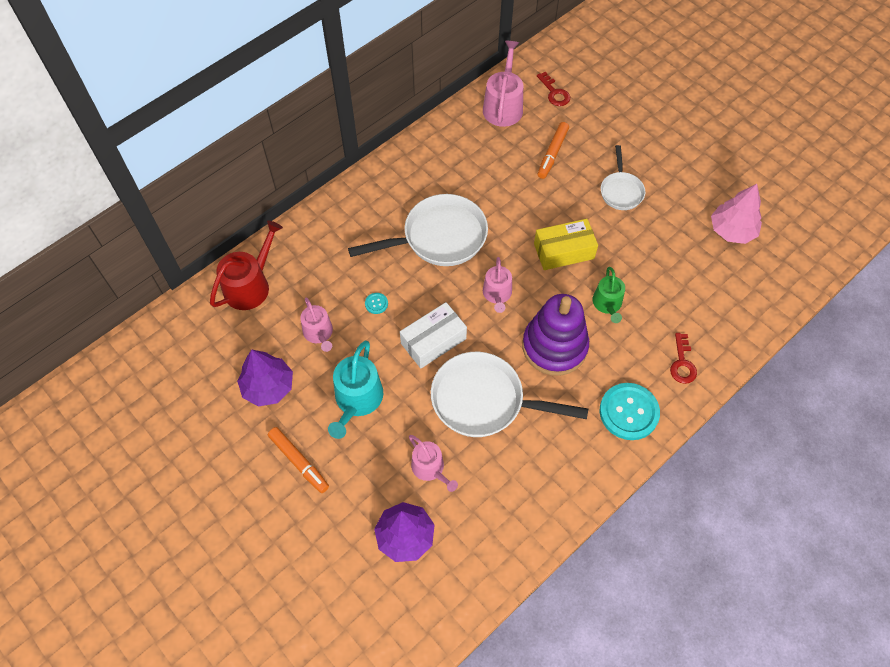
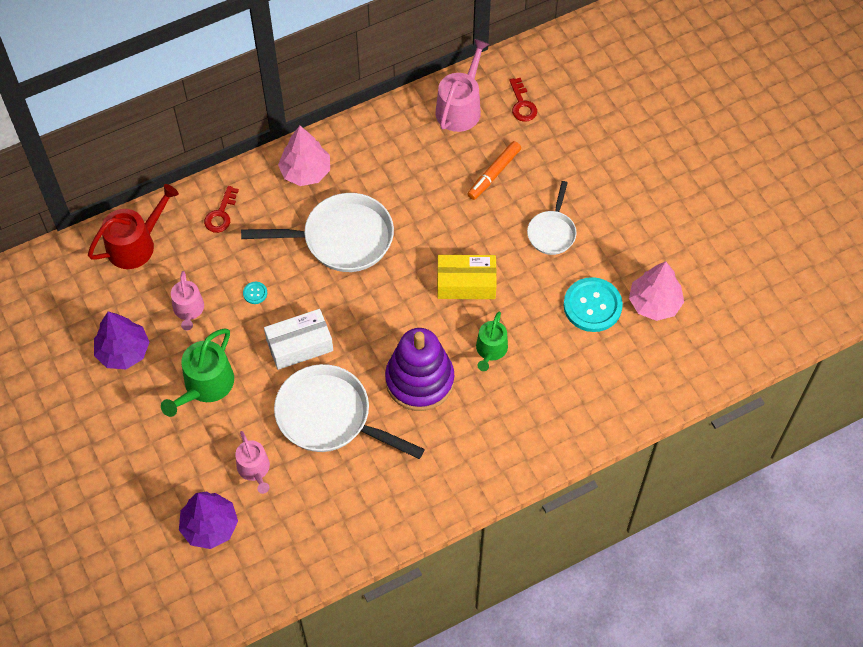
camera: 15 degrees right, 0 degrees up
orange marker [268,427,329,493] -> none
turquoise watering can [328,341,383,439] -> green watering can [161,328,234,417]
pink watering can [483,257,512,313] -> none
turquoise button [600,383,660,440] -> turquoise button moved to [563,277,623,332]
red key [670,333,697,384] -> red key moved to [204,186,239,233]
none -> pink tree [278,126,330,186]

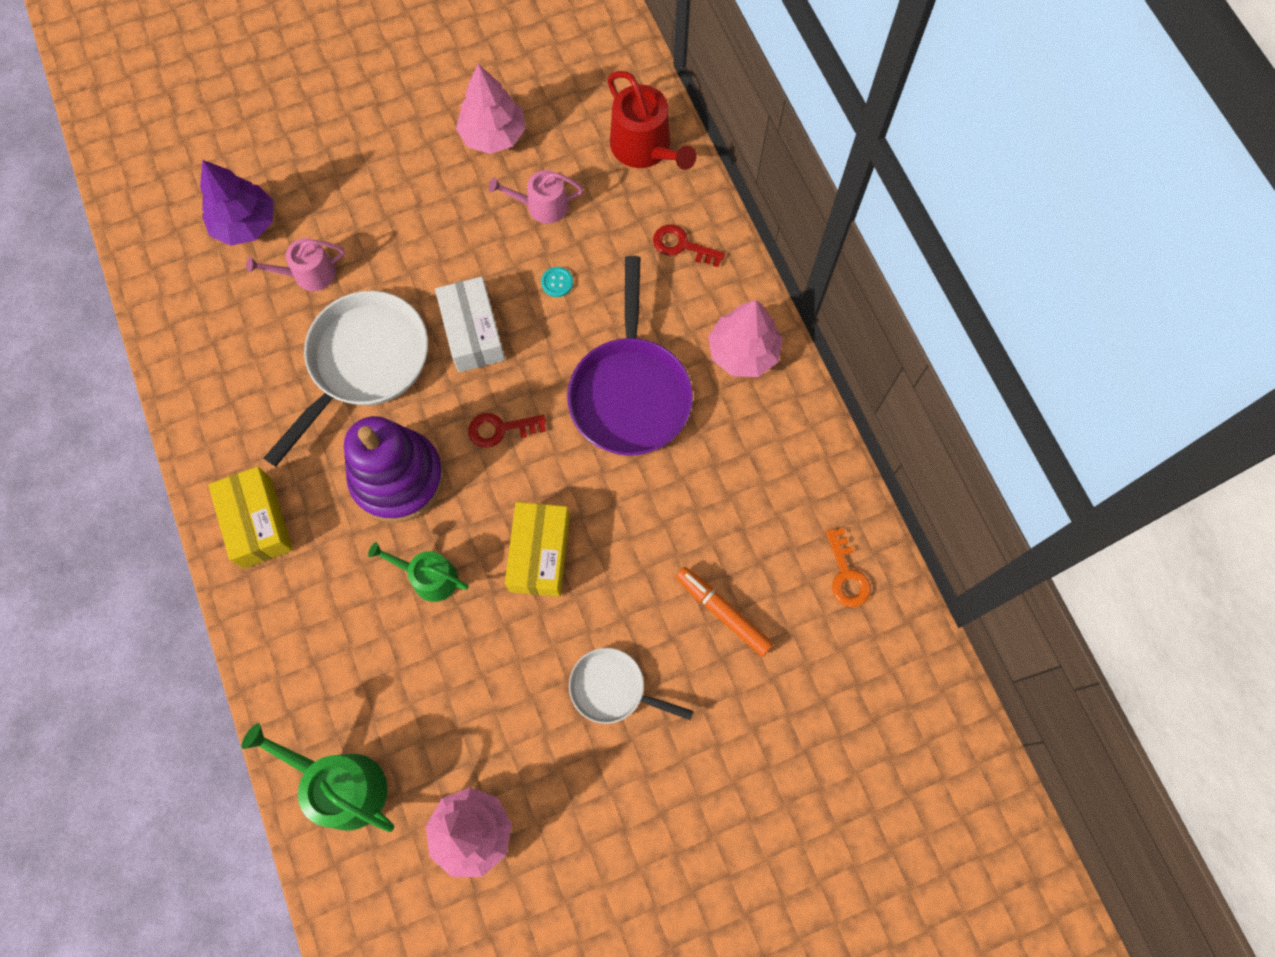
camera: 95 degrees right, 10 degrees up
purple tree [94,312,150,369] -> pink tree [456,64,526,154]
green watering can [161,328,234,417] -> green watering can moved to [241,723,394,832]
white pan [241,193,394,272] -> purple pan [567,256,693,456]
pink watering can [435,39,489,132] -> orange key [826,528,871,607]
red key [509,78,537,122] -> red key moved to [468,413,546,448]
turquoise button [563,277,623,332] -> none
none -> yellow box [208,466,293,569]

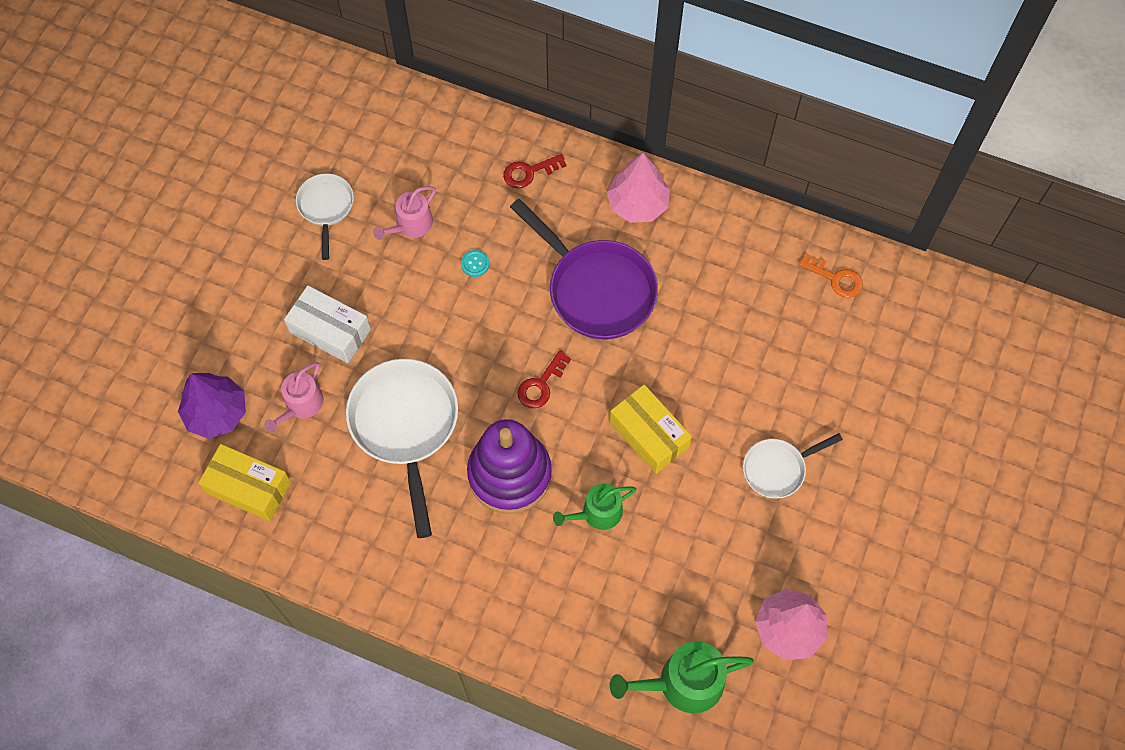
camera: 45 degrees left, 5 degrees down
yellow box [208,466,293,569] -> yellow box moved to [198,444,291,521]
white box [435,276,505,372] -> white box moved to [284,285,371,363]
pink tree [456,64,526,154] -> white pan [296,174,354,260]
red watering can [607,71,696,170] -> none
orange marker [676,567,773,657] -> none

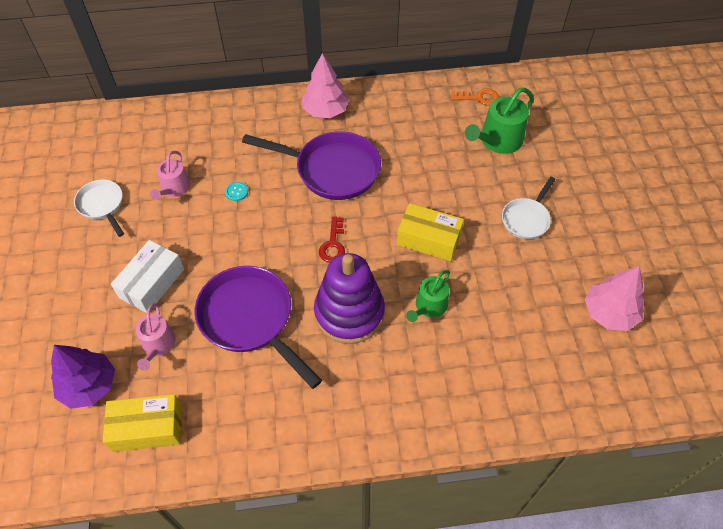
camera: 30 degrees left, 10 degrees down
white box [284,285,371,363] -> white box turned 60 degrees counterclockwise [111,240,184,313]
white pan [346,359,458,538] -> purple pan [195,266,322,389]
red key [503,154,567,188] -> none
green watering can [610,641,754,713] -> green watering can moved to [465,88,534,154]

